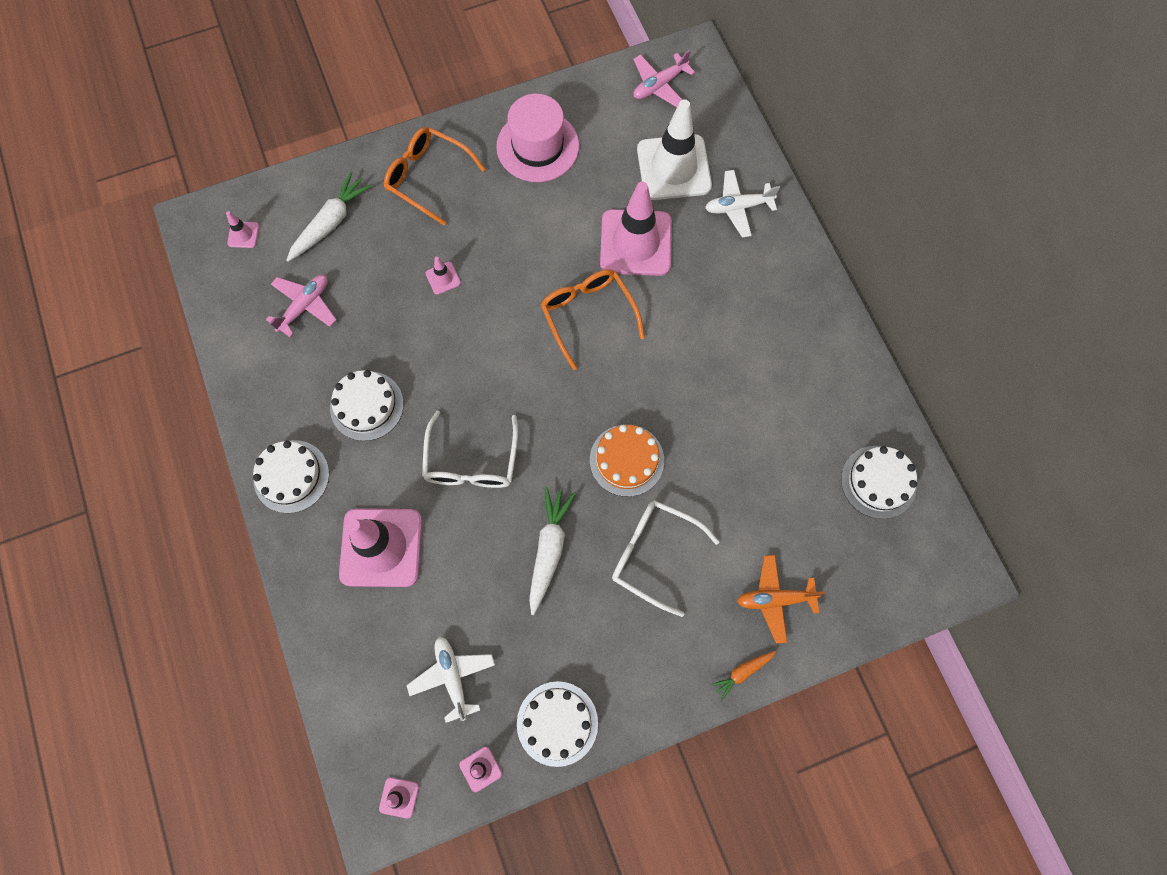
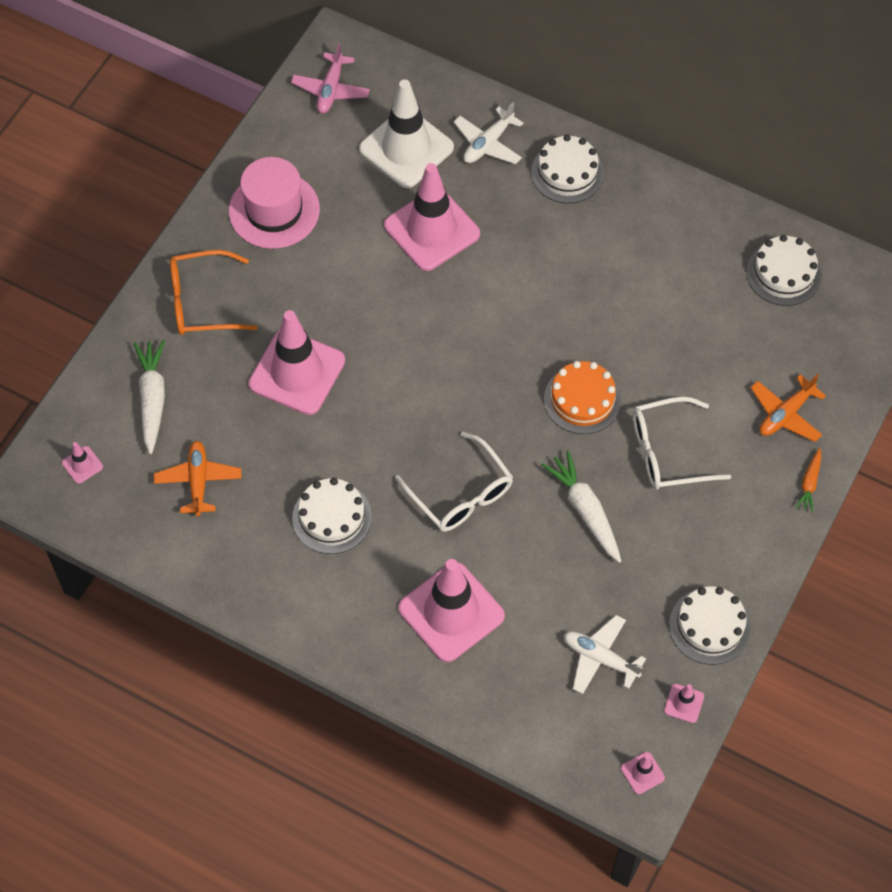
camera: 40 degrees left, 10 degrees down
white cake [253,440,329,513] -> white cake moved to [531,134,604,203]
pink plane [266,275,336,337] -> orange plane [154,441,241,517]
pink traffic cone [426,256,461,295] -> pink traffic cone [248,310,345,415], size x2.46
orange glasses [541,269,645,370] -> none

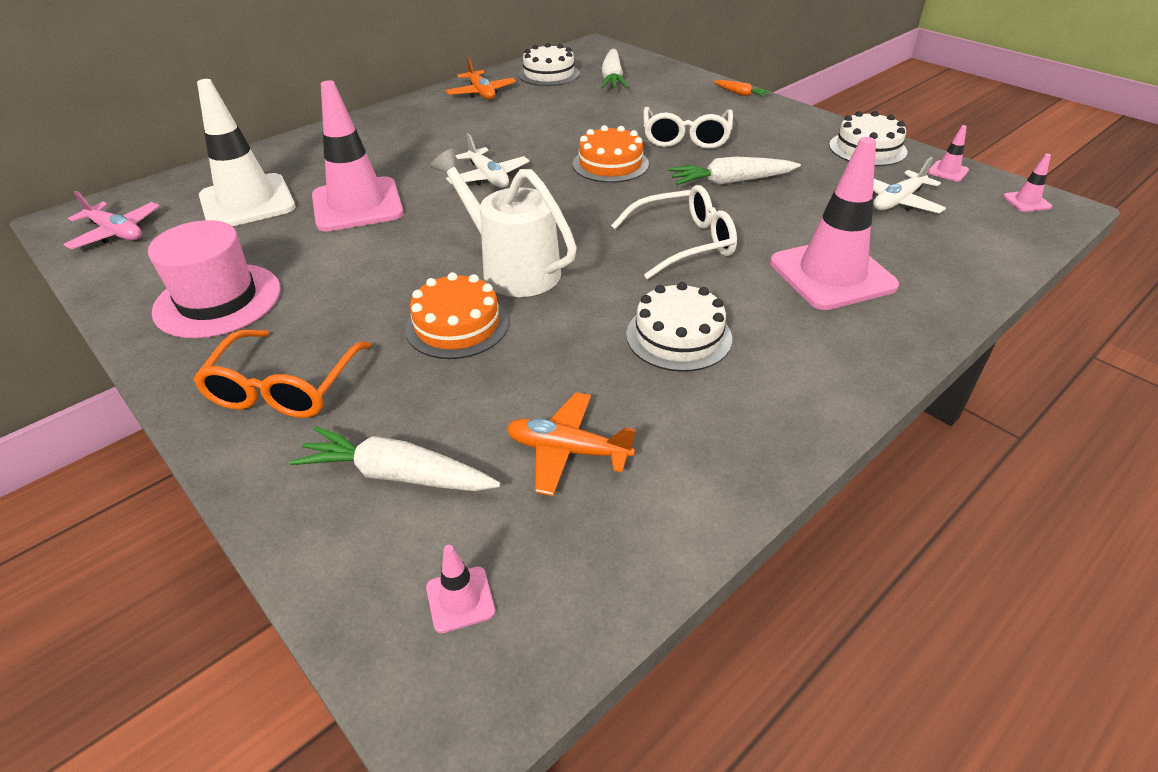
camera: 70 degrees left, 20 degrees down
pink traffic cone [248,310,345,415] -> orange cake [405,272,509,359]
white plane [454,102,524,164] -> white plane moved to [446,133,529,188]
white cake [531,134,604,203] -> none
orange plane [751,374,826,442] -> orange plane moved to [446,57,516,100]
none -> white watering can [430,148,577,297]
none -> white carrot [601,49,628,88]

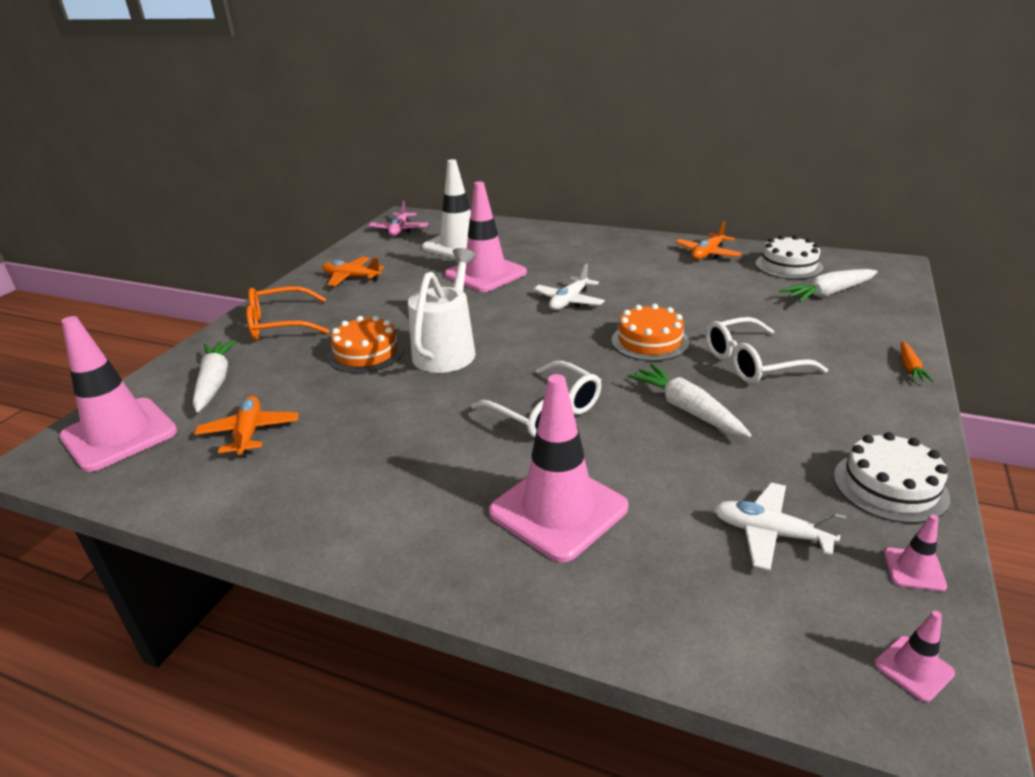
camera: 65 degrees right, 10 degrees down
pink hat [148,220,281,338] -> orange plane [322,257,384,286]
pink traffic cone [426,545,495,633] -> pink traffic cone [59,316,177,472], size x2.46
white cake [626,282,732,372] -> none

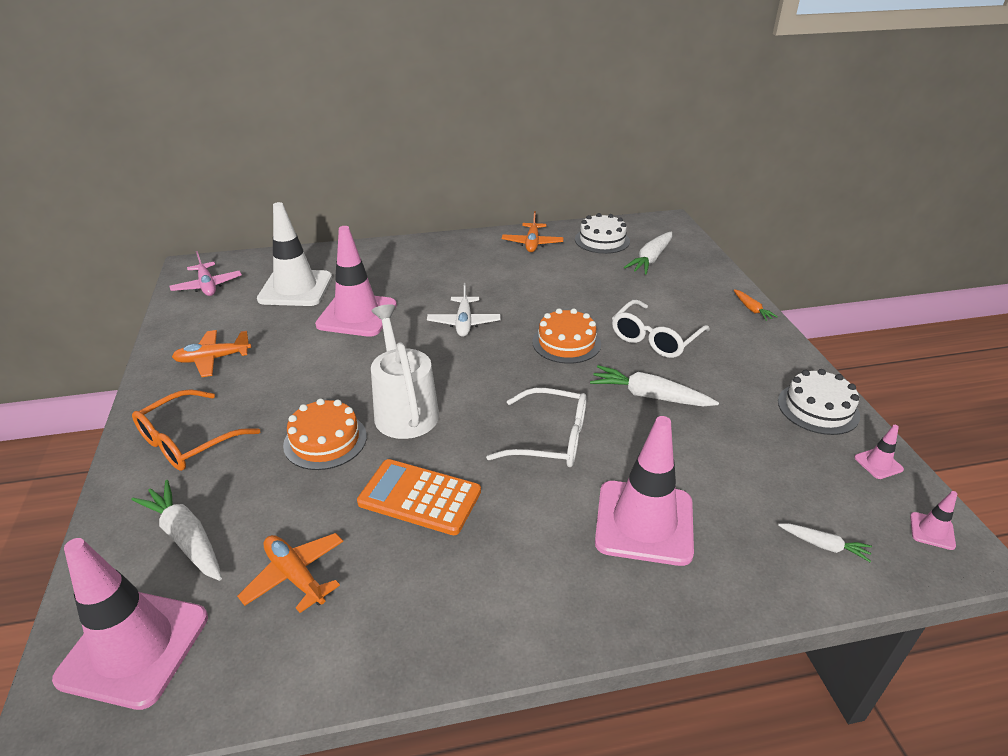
camera: 35 degrees left, 5 degrees up
white plane [714,482,846,571] -> none
none -> orange calculator [357,459,481,535]
none -> white carrot [778,523,872,562]

